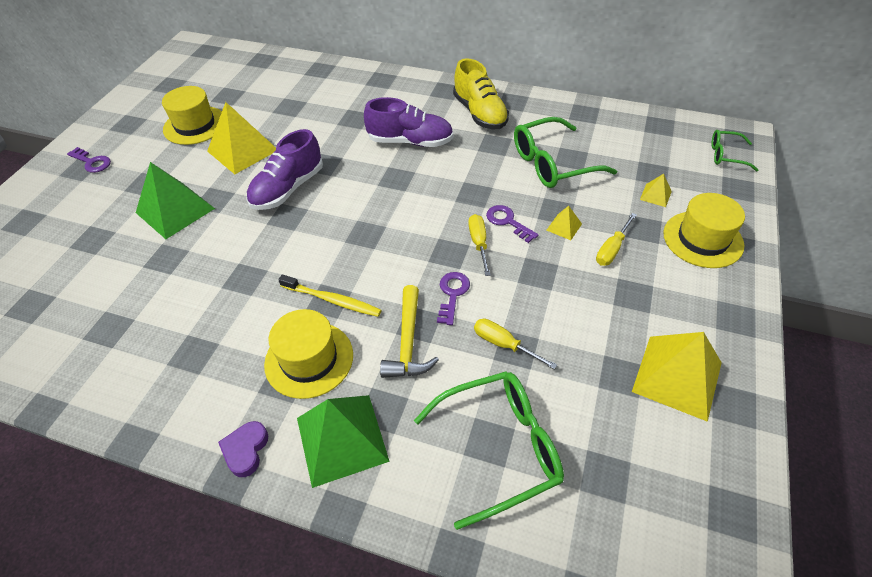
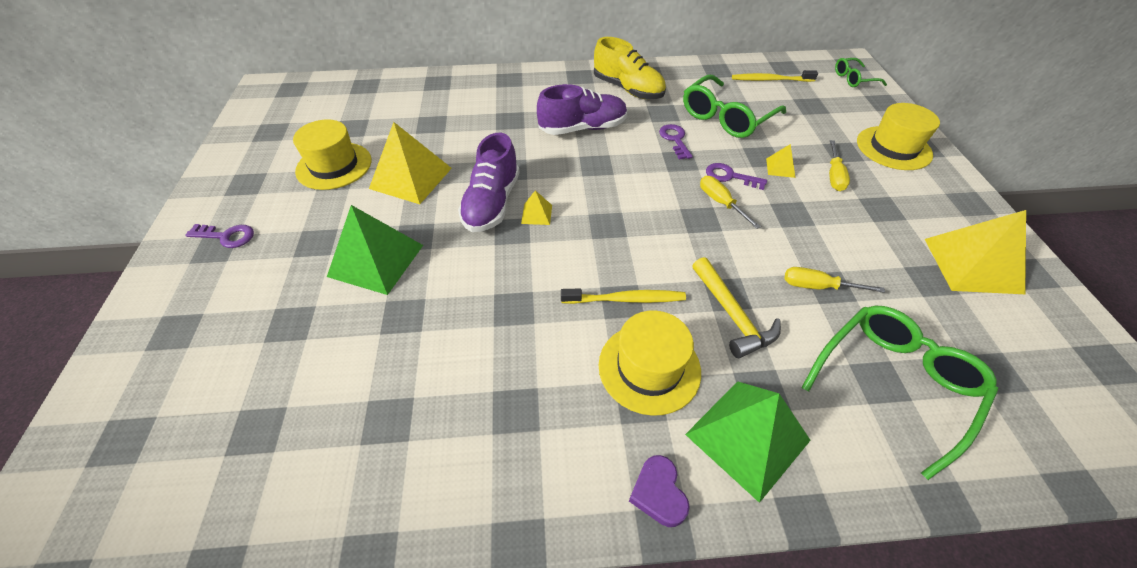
camera: 25 degrees left, 0 degrees up
purple key [437,272,470,325] -> purple key moved to [659,124,693,160]
yellow pyramid [640,174,672,207] -> yellow pyramid moved to [521,190,552,225]
none -> yellow toothbrush [732,70,818,82]

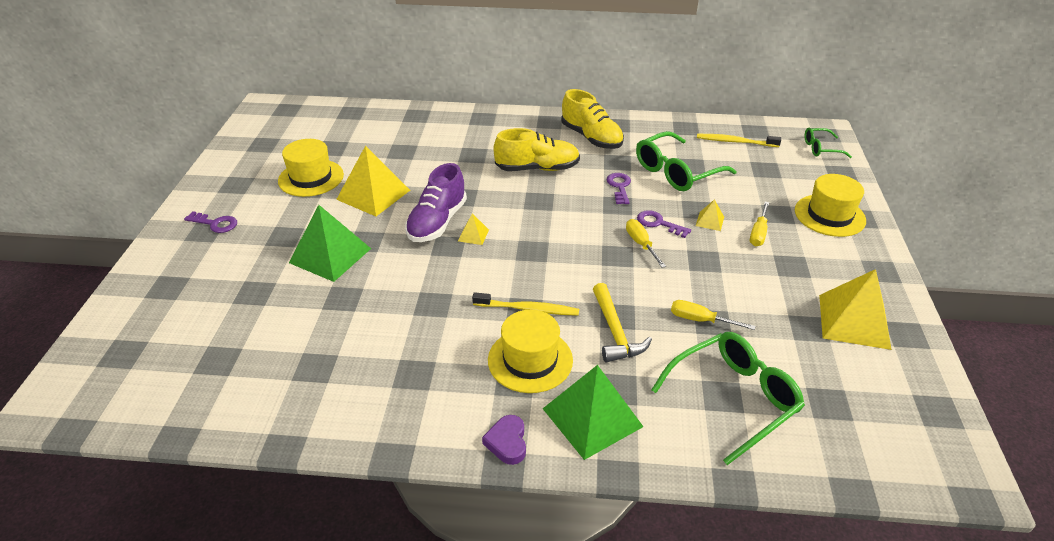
camera: 10 degrees right, 10 degrees down
purple shoe [537,84,628,135] -> yellow shoe [493,128,580,171]

